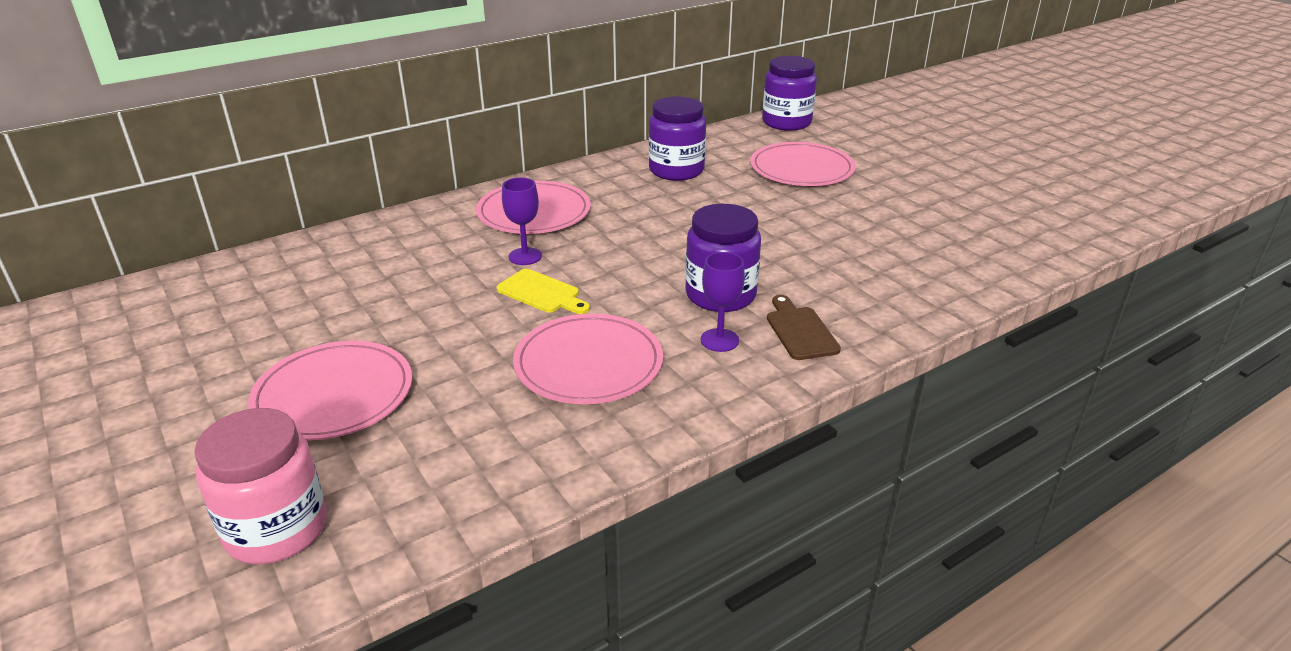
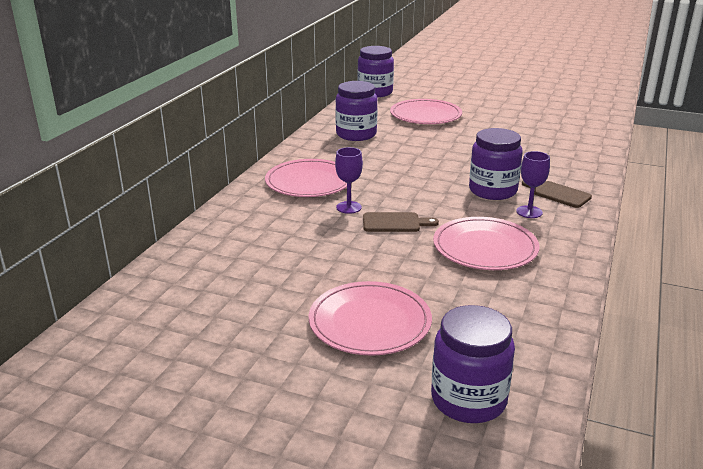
camera: 35 degrees left, 5 degrees down
pink jar [194,408,327,564] -> purple jar [431,305,515,423]
yellow cutting board [497,269,590,314] -> brown cutting board [363,212,439,232]

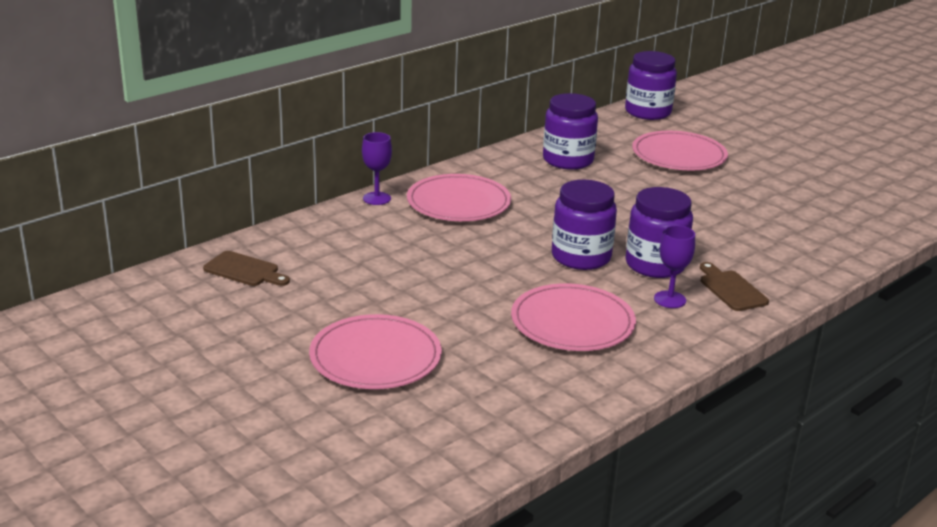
camera: 25 degrees right, 0 degrees up
purple goblet [335,147,363,214] -> purple goblet moved to [362,132,392,205]
brown cutting board [363,212,439,232] -> brown cutting board moved to [203,251,290,286]
purple jar [431,305,515,423] -> purple jar moved to [552,180,617,270]

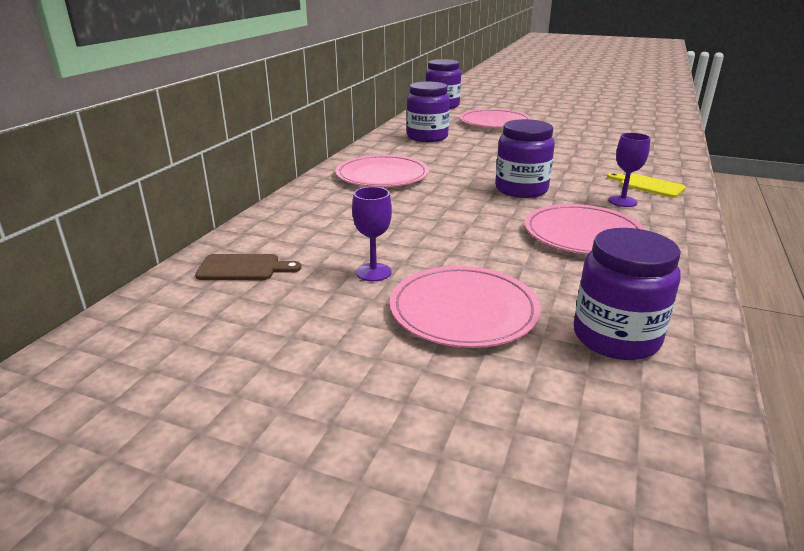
camera: 25 degrees left, 0 degrees up
purple goblet [362,132,392,205] -> purple goblet moved to [352,187,392,281]
purple jar [626,187,693,278] -> purple jar moved to [574,228,681,360]
brown cutting board [700,262,769,311] -> yellow cutting board [607,173,686,198]

